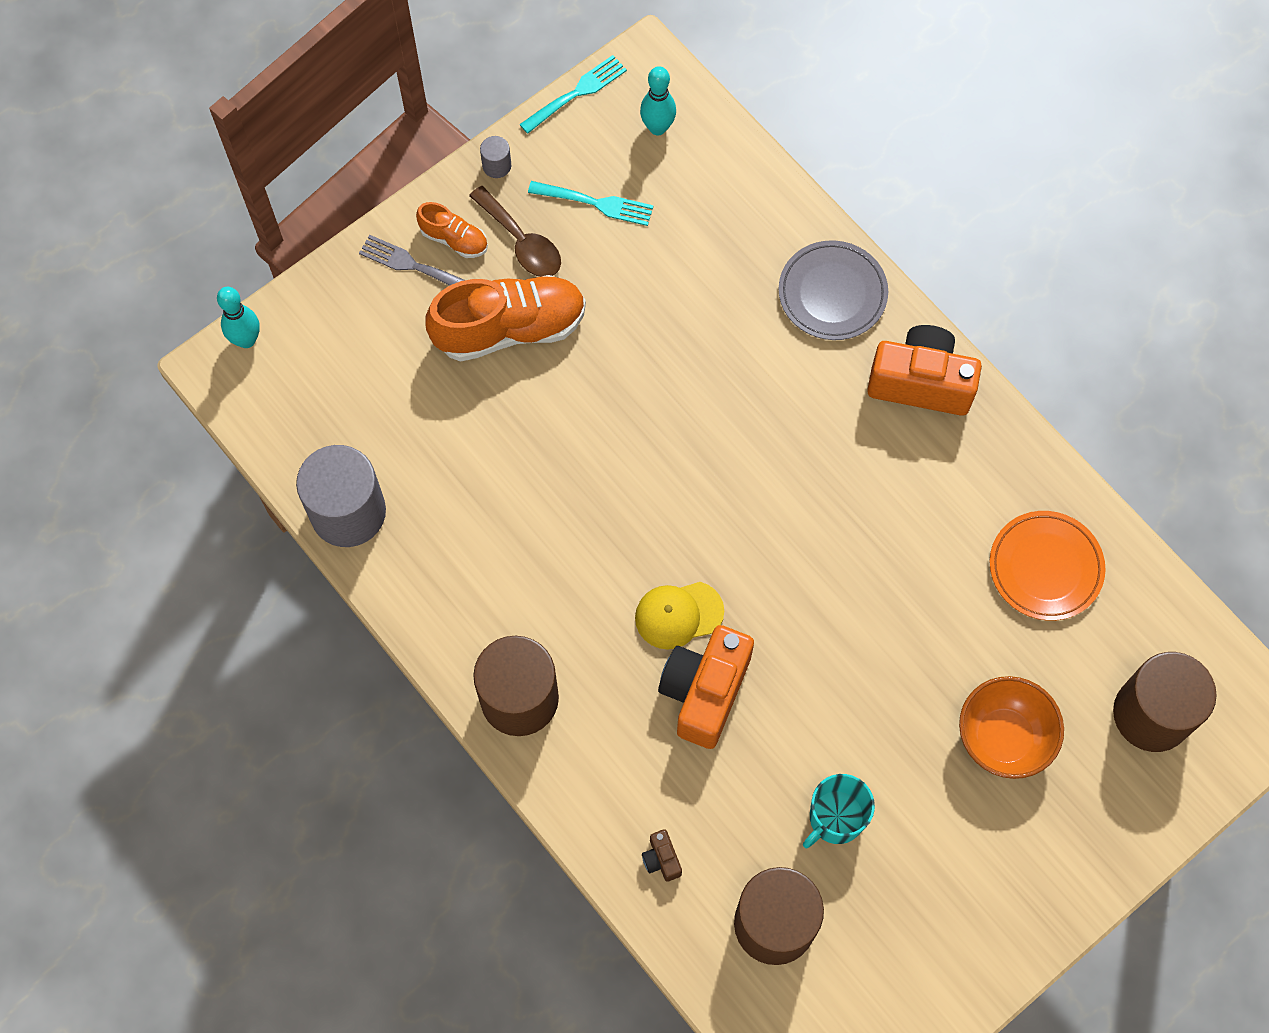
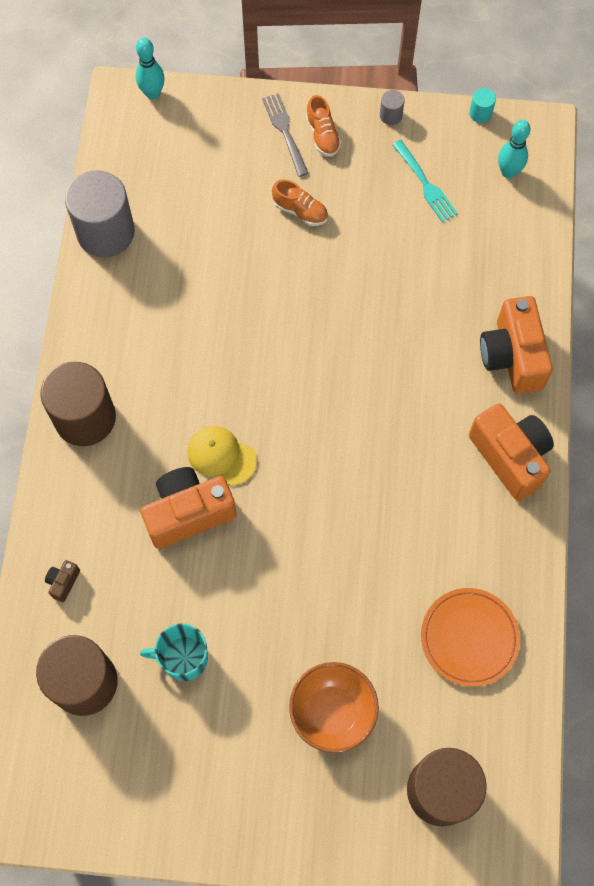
camera: 45 degrees right, 0 degrees up
orange shoe [425,275,586,362] -> orange shoe [272,179,328,226], size x0.49
brown spoon [469,186,561,277] -> none
turquoise fork [519,55,627,134] -> turquoise cylinder [469,88,496,123]
grey plate [779,240,888,340] -> orange camera [480,296,553,394]

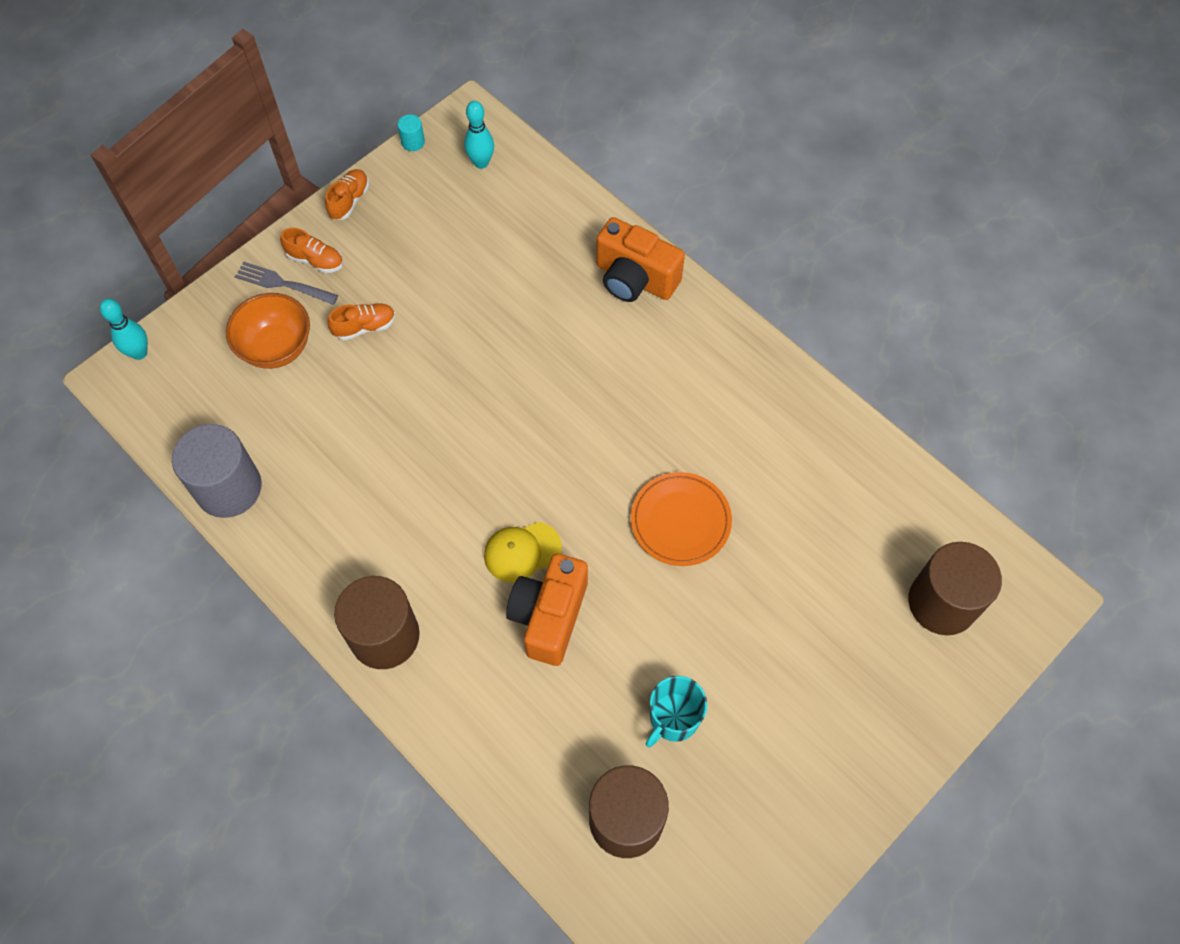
camera: 50 degrees left, 5 degrees down
brown camera [45,560,80,602] -> none
orange bowl [289,662,379,753] -> orange bowl moved to [226,293,310,369]
grey cylinder [380,90,405,125] -> orange shoe [325,169,369,220]
turquoise fork [392,140,458,222] -> none
orange plate [421,588,520,687] -> orange plate moved to [631,472,732,566]
orange camera [469,403,554,501] -> none

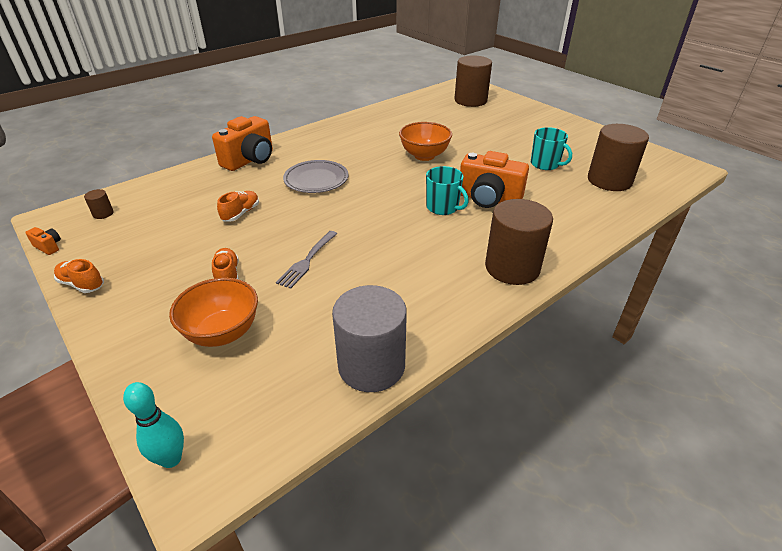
camera: 85 degrees left, 25 degrees down
grey fork [235,262,338,305] -> grey fork moved to [276,231,337,289]
orange shoe [280,228,343,273] -> orange shoe moved to [217,191,259,221]
turquoise cylinder [398,114,425,151] -> orange camera [25,227,61,255]
turquoise bowling pin [464,101,494,169] -> brown cylinder [84,189,114,219]
yellow cap [484,522,562,582] -> turquoise mug [426,166,469,215]
orange plate [631,472,732,566] -> orange bowl [399,122,452,161]
none -> grey plate [283,160,349,193]

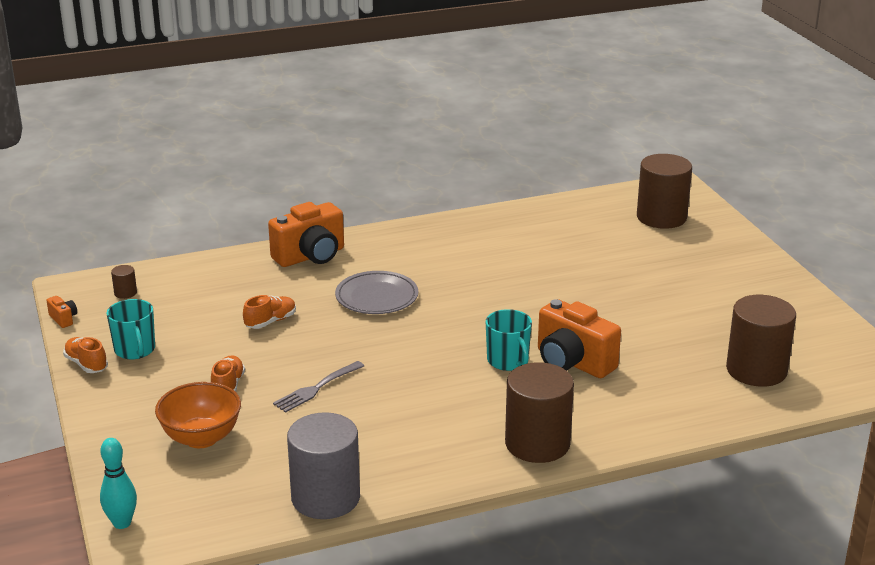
camera: 20 degrees right, 10 degrees down
orange bowl [399,122,452,161] -> none
turquoise mug [531,127,572,170] -> turquoise mug moved to [106,299,155,359]

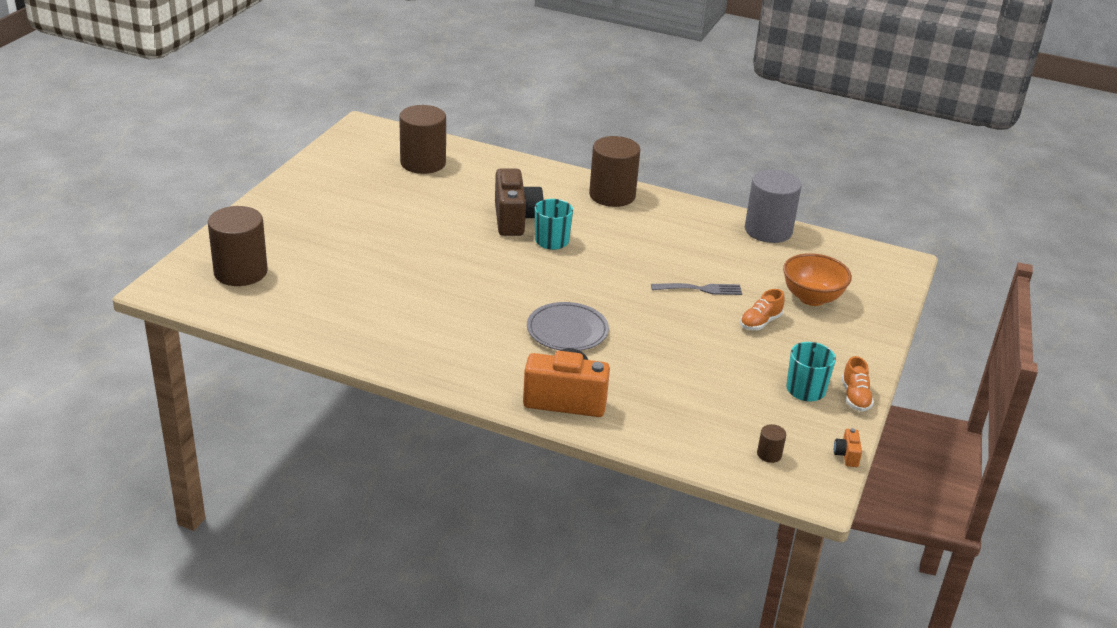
camera: 140 degrees left, 5 degrees up
turquoise bowling pin [100,438,137,529] -> none
orange shoe [243,295,296,329] -> none
orange camera [538,299,621,378] -> brown camera [495,169,544,236]

